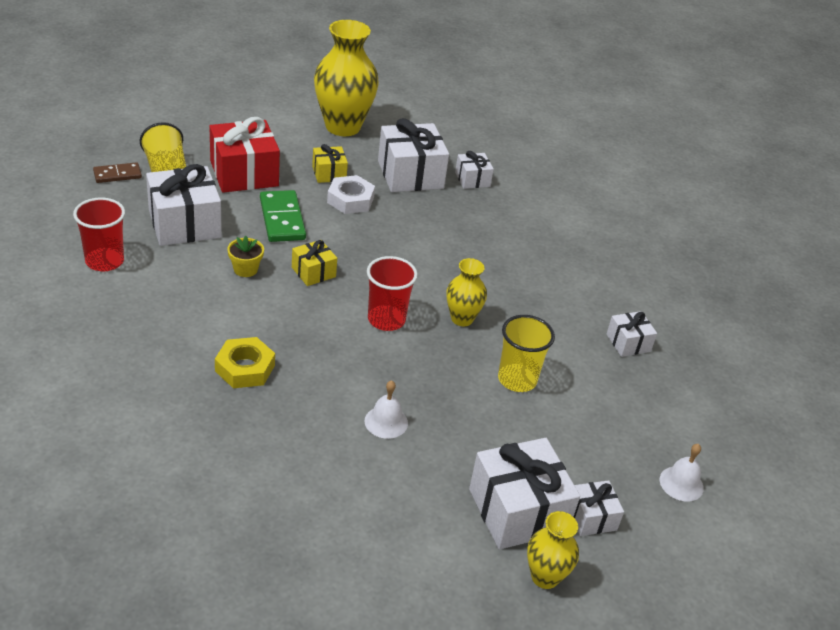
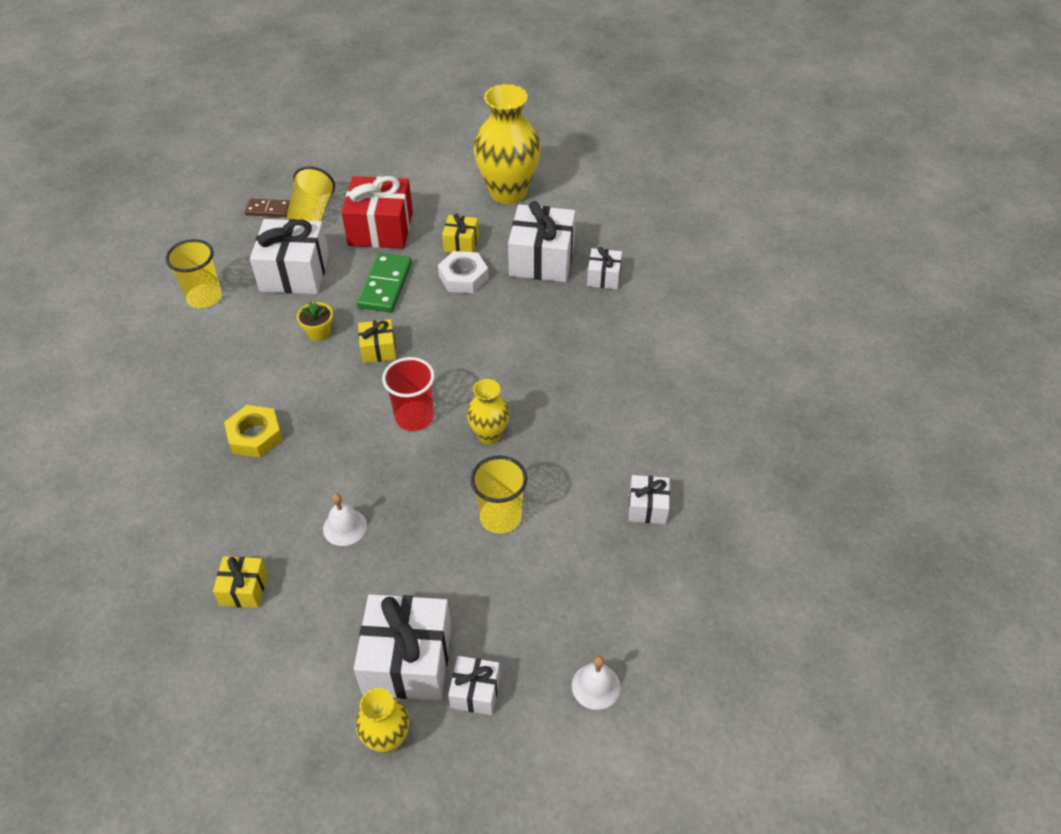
camera: 30 degrees right, 10 degrees up
red cup [73,198,125,271] -> yellow cup [165,239,222,308]
none -> yellow gift [213,556,268,608]

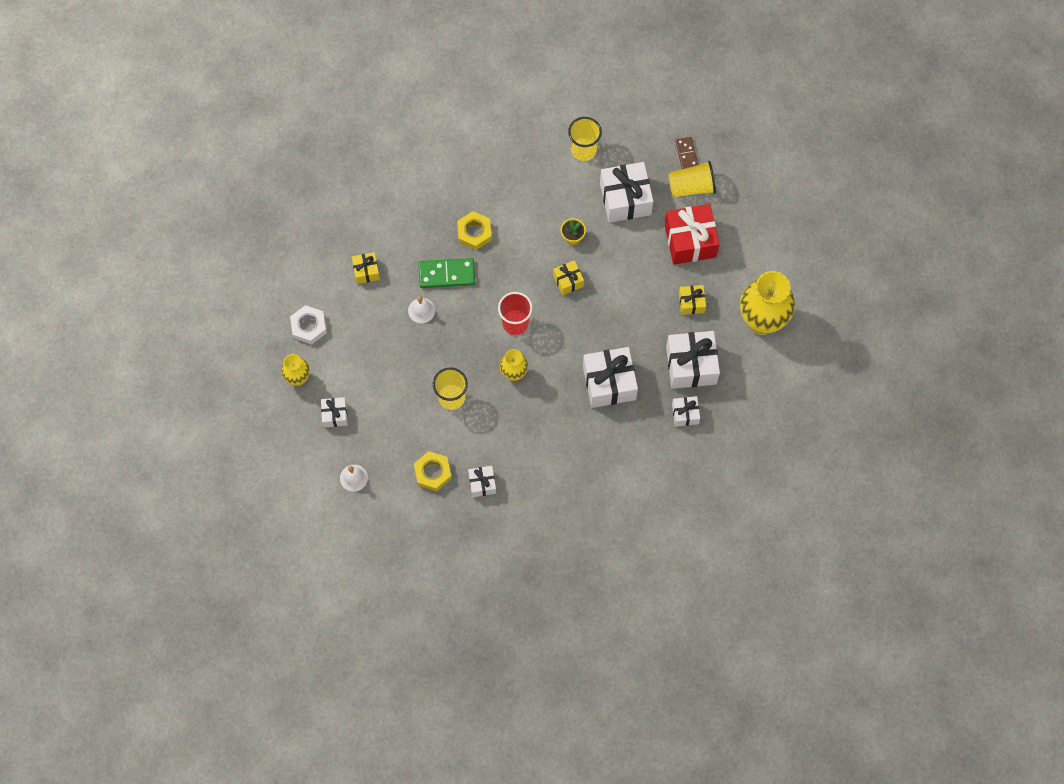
camera: 75 degrees right, 20 degrees up
white gift [354,594,452,700] -> white gift moved to [583,347,638,408]
green domino [357,253,412,313] -> green domino moved to [418,258,475,288]
white nut [438,251,489,293] -> white nut moved to [290,305,327,345]
none -> yellow nut [414,451,452,491]

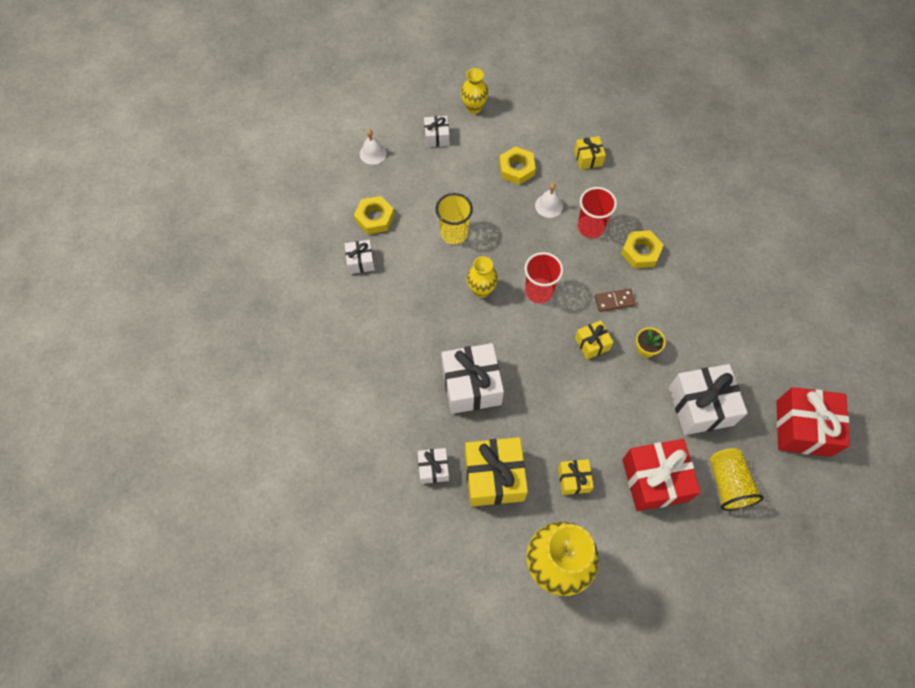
camera: 90 degrees right, 5 degrees down
white nut [290,305,327,345] -> none
green domino [418,258,475,288] -> red cup [578,187,617,238]
yellow cup [568,117,602,161] -> none
white gift [666,331,720,389] -> yellow gift [465,437,528,507]
brown domino [676,137,698,169] -> brown domino moved to [595,289,636,312]
none -> yellow nut [499,146,536,185]
none -> red gift [777,387,850,457]

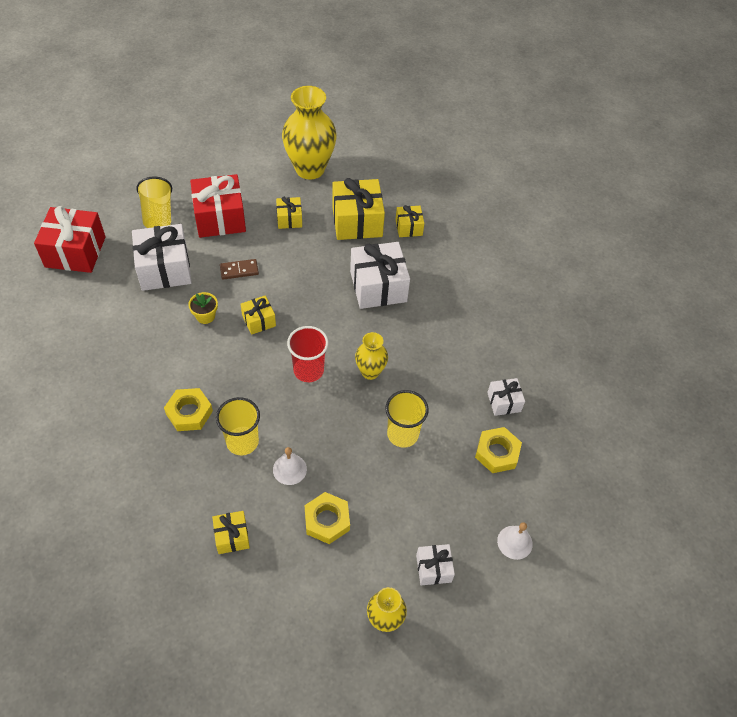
camera: 175 degrees right, 10 degrees down
white gift [418,448,449,484] -> yellow gift [396,205,424,237]
red cup [578,187,617,238] -> yellow cup [216,397,260,455]
brown domino [595,289,636,312] -> brown domino moved to [220,259,259,280]

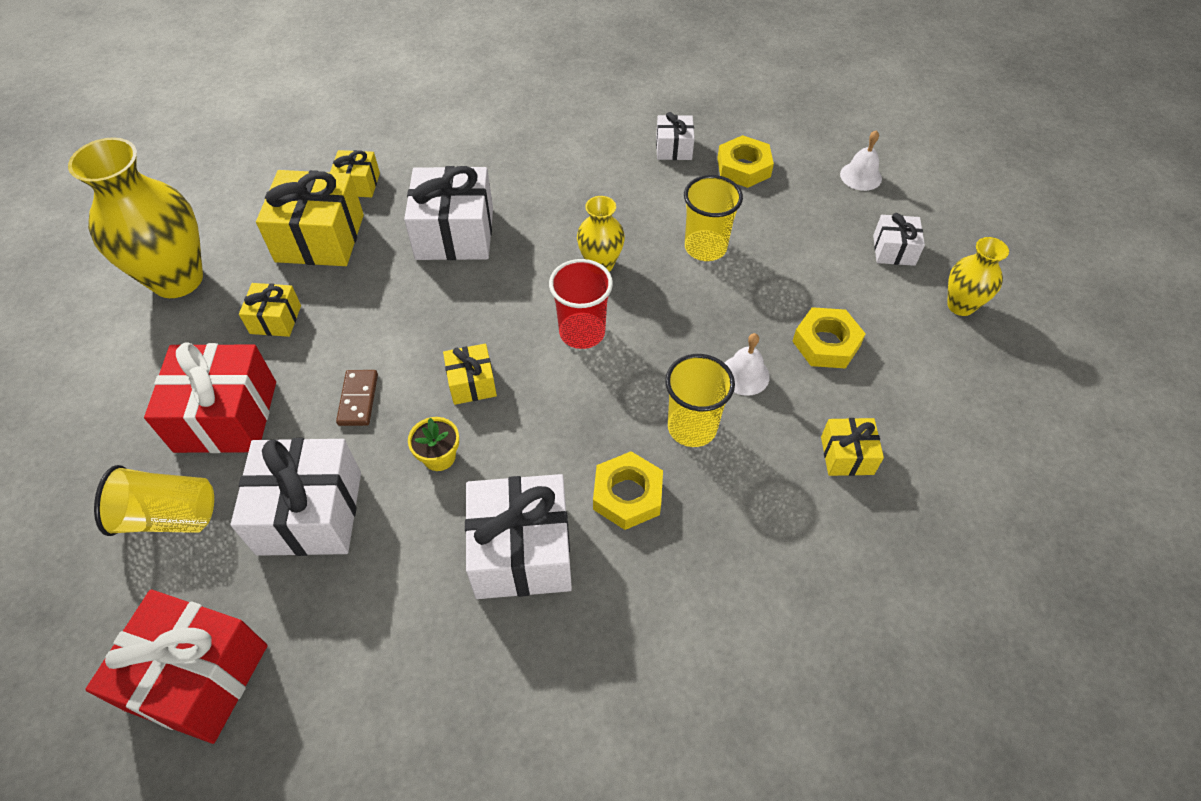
camera: 75 degrees left, 0 degrees up
none -> white gift [465,474,572,599]

